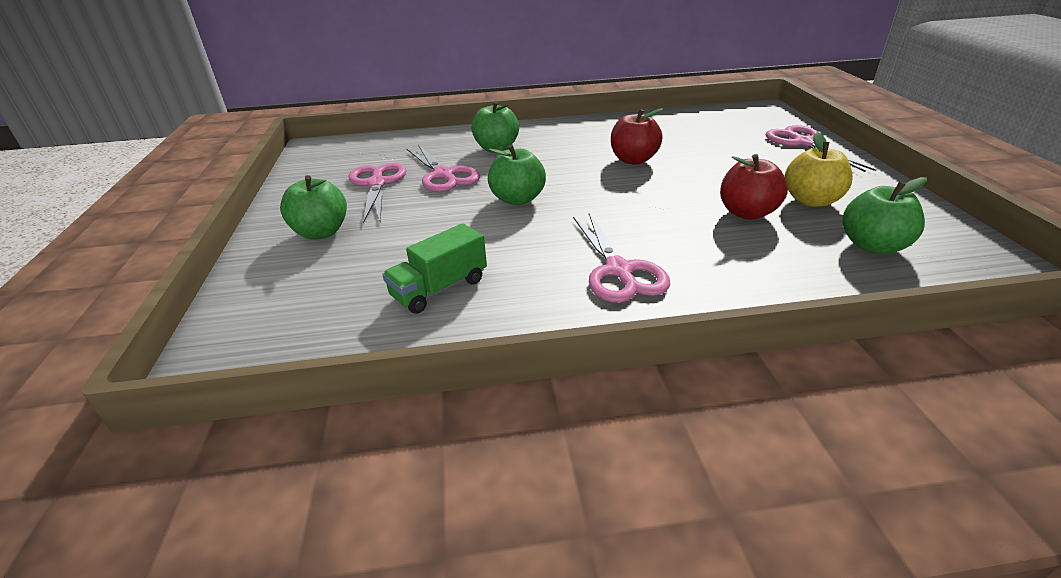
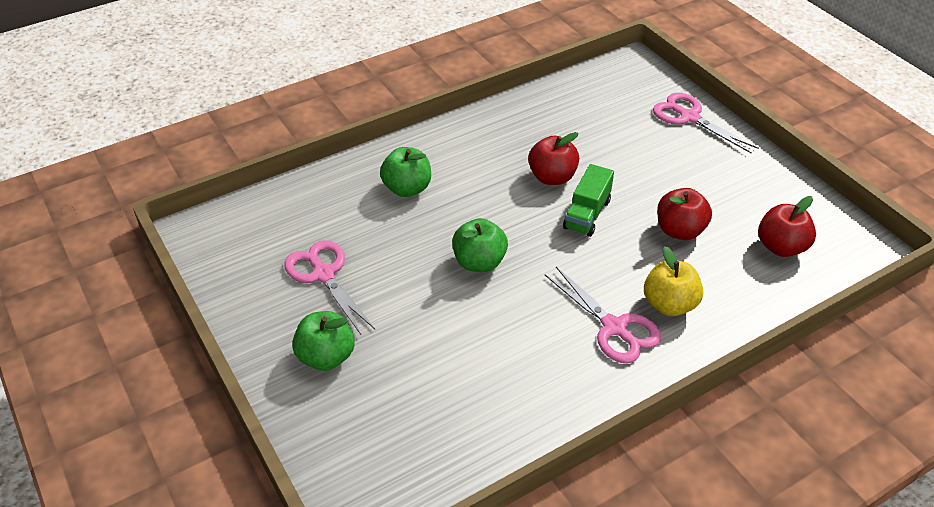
camera: 25 degrees left, 10 degrees up
green truck [382,223,487,314] -> green truck moved to [563,164,614,237]
pink scissors [406,144,480,192] -> none
yellow apple [785,132,853,207] -> yellow apple moved to [644,246,703,316]
green apple [842,177,927,254] -> red apple [758,196,816,257]

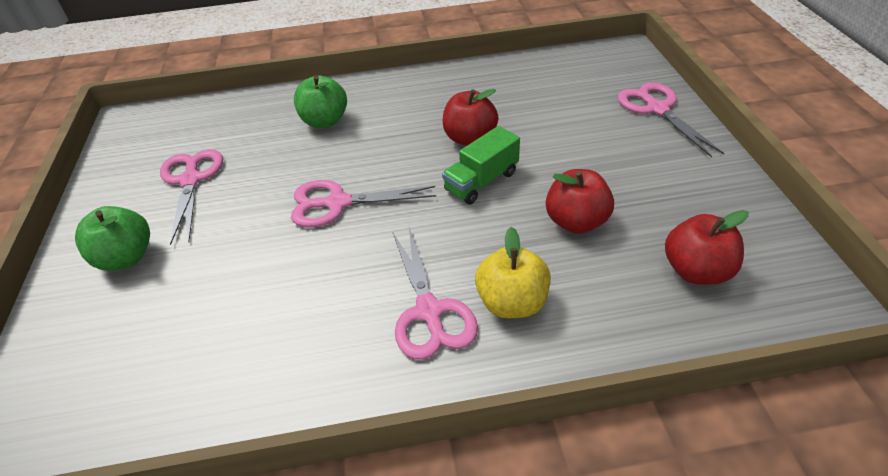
camera: 25 degrees right, 0 degrees up
green apple [452,218,508,272] -> pink scissors [291,180,436,227]

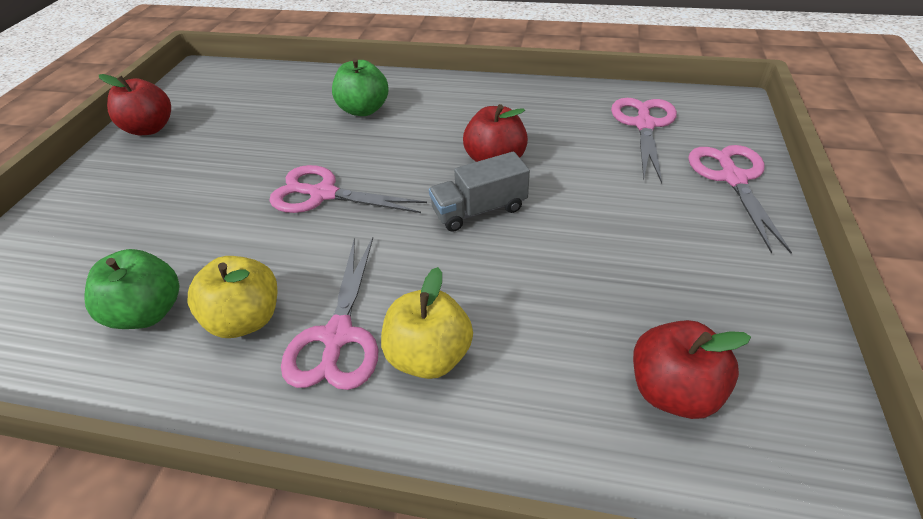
camera: 20 degrees right, 0 degrees up
green apple [75,206,150,271] -> green apple moved to [84,249,179,329]
pink scissors [160,149,223,245] -> pink scissors moved to [611,98,677,183]
green truck [442,126,520,204] -> grey truck [429,151,530,232]
red apple [546,169,614,234] -> red apple moved to [99,74,171,135]
none -> yellow apple [188,256,278,338]

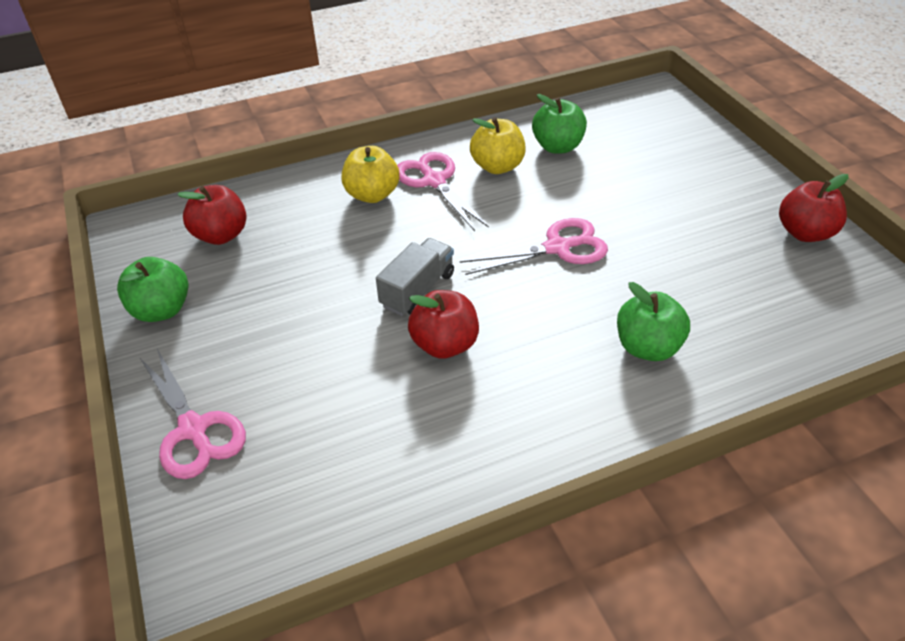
camera: 145 degrees right, 0 degrees up
pink scissors [611,98,677,183] -> none
none -> green apple [117,257,188,322]

